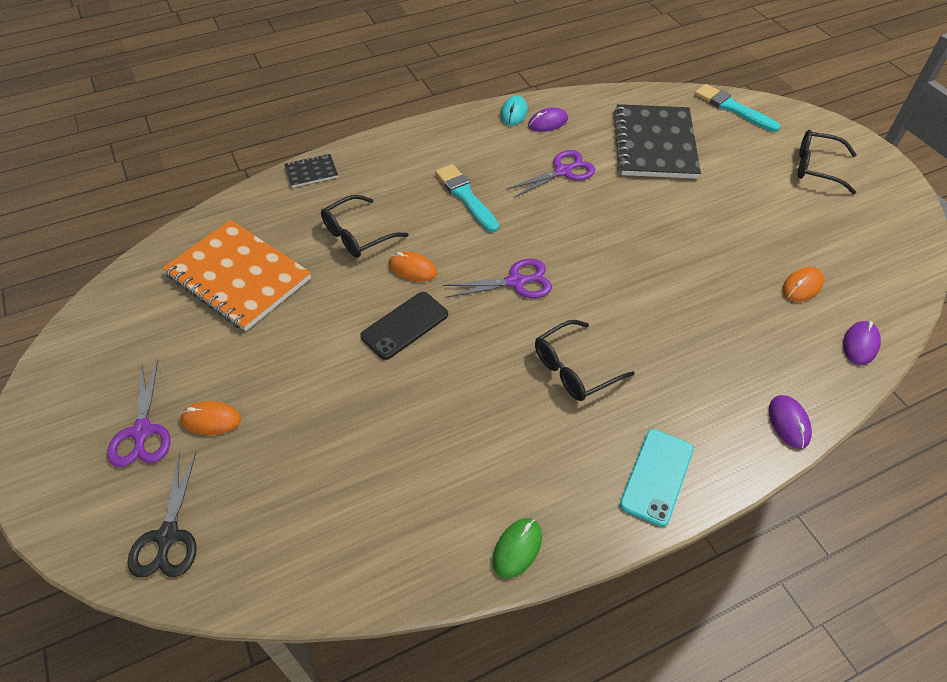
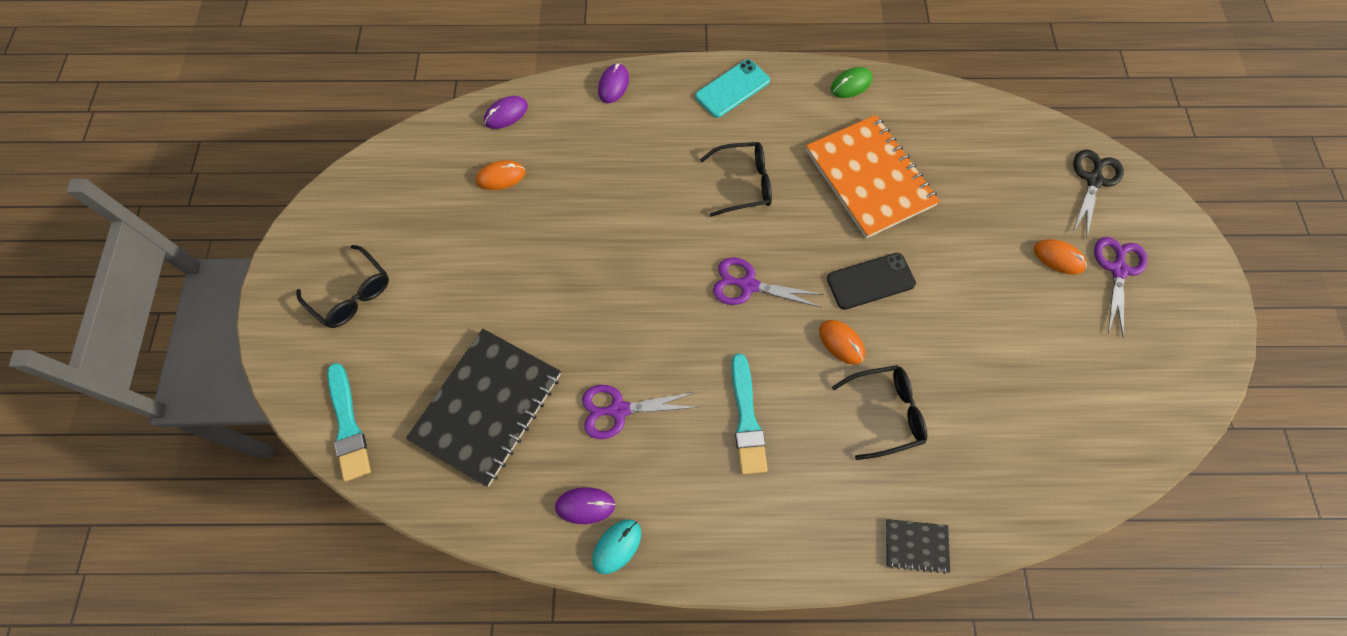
camera: 155 degrees left, 15 degrees up
orange notebook [163,220,311,331] -> orange notebook moved to [806,115,940,238]

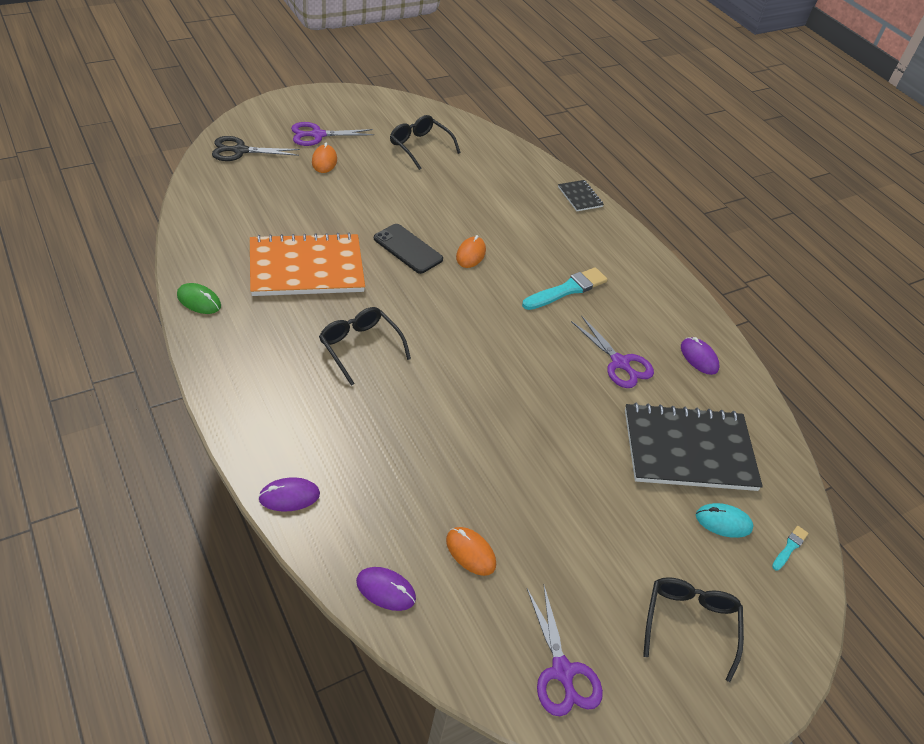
camera: 125 degrees left, 20 degrees down
turquoise brush [327,363,371,481] -> turquoise brush [772,526,809,571], size x0.50
turquoise mouse [592,519,641,574] -> turquoise mouse moved to [696,503,753,538]
turquoise phone [695,59,770,118] -> none
purple scissors [713,257,823,307] -> purple scissors moved to [527,586,603,716]
orange notebook [806,115,940,238] -> orange notebook turned 45 degrees clockwise [250,233,365,296]
black glasses [832,365,927,460] -> black glasses moved to [390,115,461,170]

